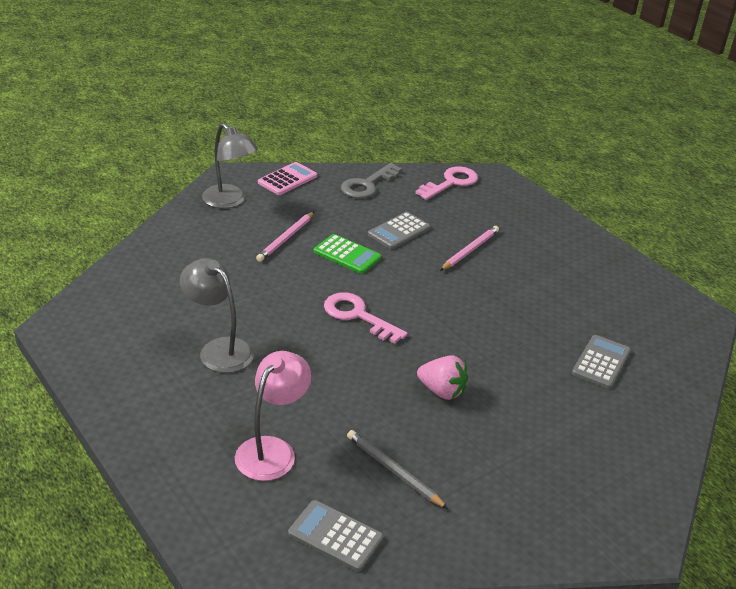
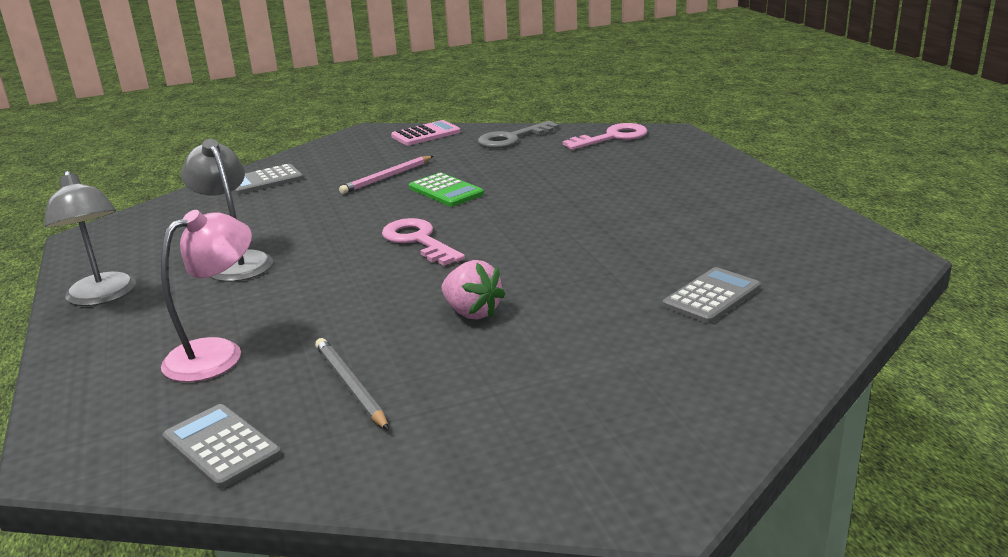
camera: 20 degrees right, 10 degrees down
grey lamp [202,123,258,208] -> grey lamp moved to [44,170,136,306]
grey calculator [368,212,430,249] -> grey calculator moved to [233,164,303,195]
pink pencil [440,226,499,271] -> none

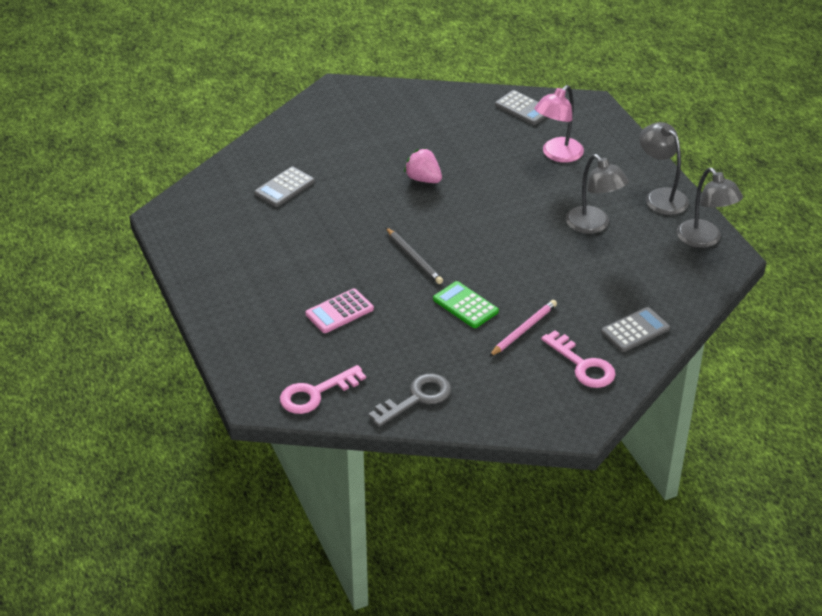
camera: 175 degrees right, 15 degrees up
grey pencil [315,338,389,430] -> grey pencil moved to [386,227,443,284]
pink key [382,218,465,266] -> pink key moved to [541,330,616,388]
pink calculator [391,120,460,146] -> pink calculator moved to [306,288,374,333]
none -> grey lamp [677,168,743,248]

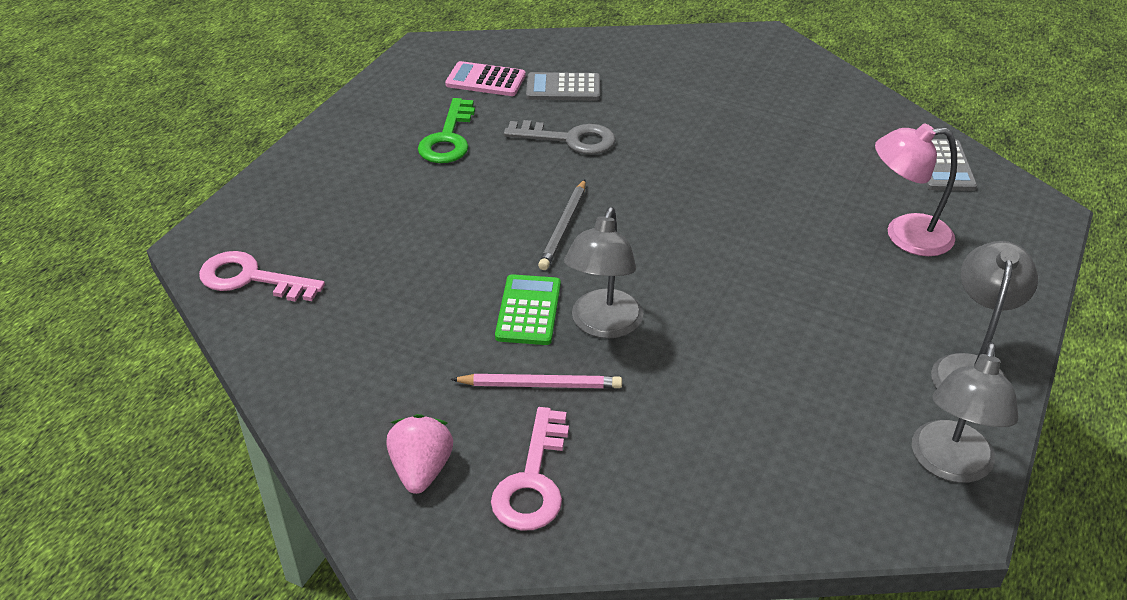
camera: 50 degrees right, 0 degrees up
pink calculator [306,288,374,333] -> pink calculator moved to [445,61,526,96]
grey key [369,374,451,427] -> grey key moved to [504,120,616,155]
pink strawberry [404,148,442,183] -> pink strawberry moved to [386,414,453,494]
grey lamp [566,154,629,234] -> grey lamp moved to [564,207,643,339]
grey calculator [601,307,670,352] -> none
none -> green key [418,98,475,163]

